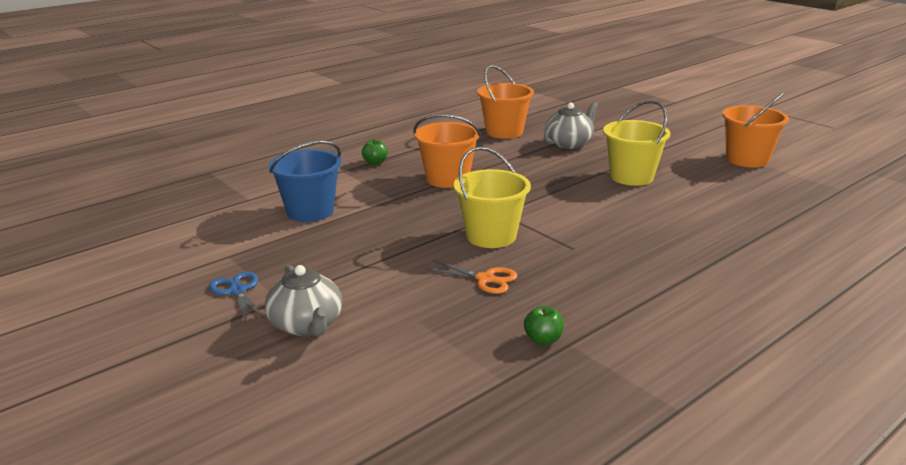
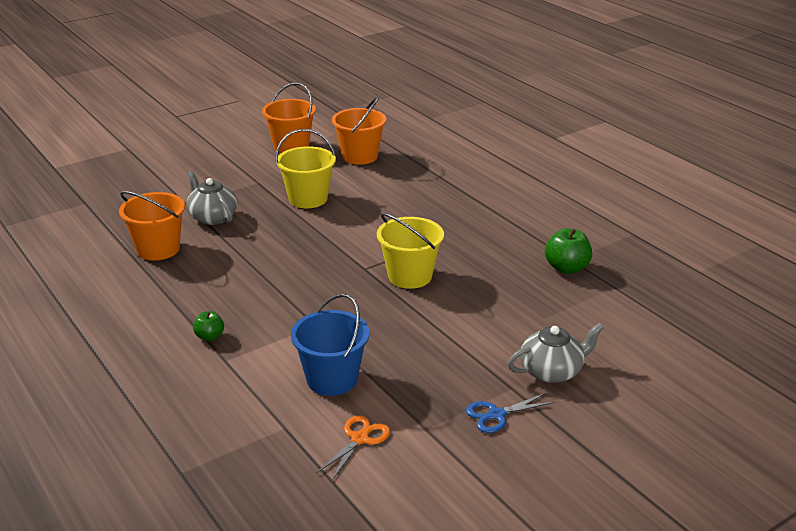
camera: 85 degrees left, 5 degrees up
orange bucket [413,114,481,188] -> orange bucket moved to [332,97,386,165]
orange scissors [425,260,518,294] -> orange scissors moved to [317,415,390,480]
green apple [524,306,564,345] -> green apple [545,228,592,274], size x1.69

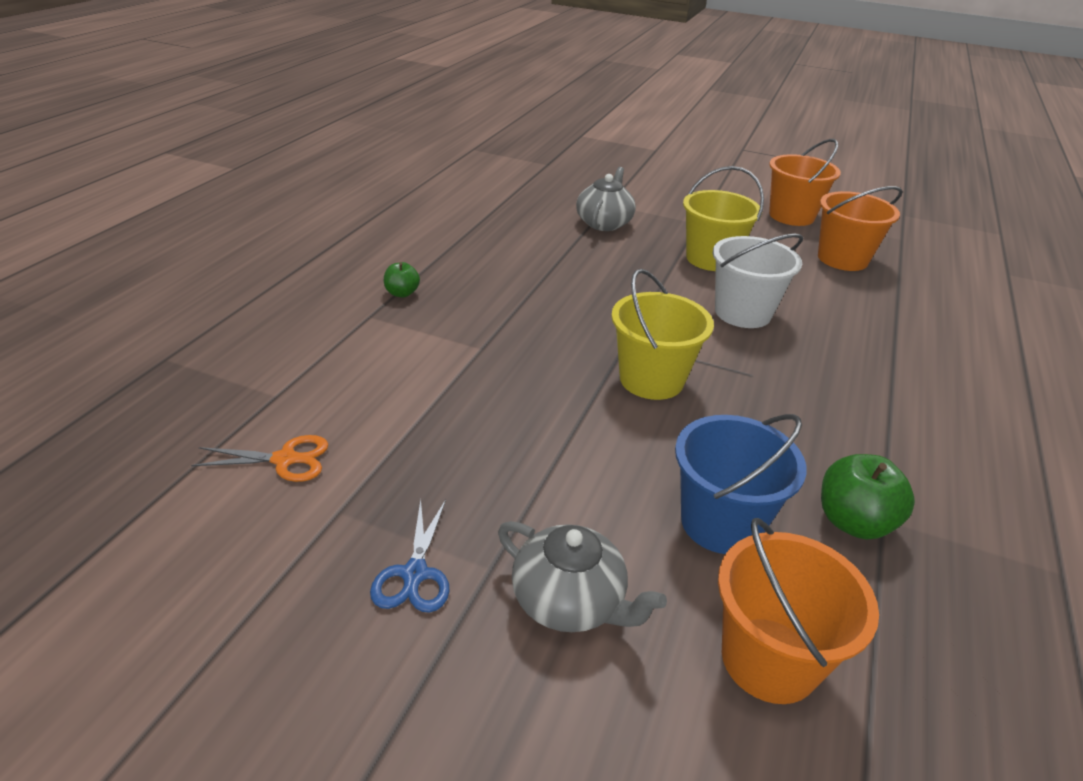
camera: 55 degrees right, 5 degrees up
orange bucket [119,191,185,261] -> orange bucket moved to [718,518,879,704]
blue bucket [291,294,370,396] -> blue bucket moved to [675,414,807,554]
blue scissors [466,393,555,433] -> blue scissors turned 120 degrees counterclockwise [370,499,450,613]
none -> white bucket [713,234,803,328]

